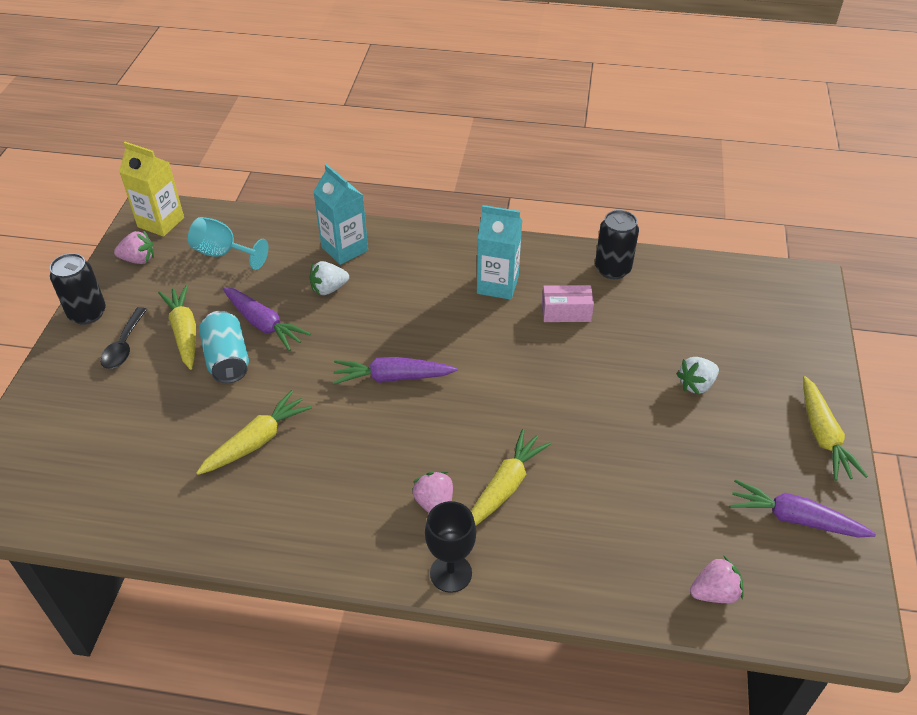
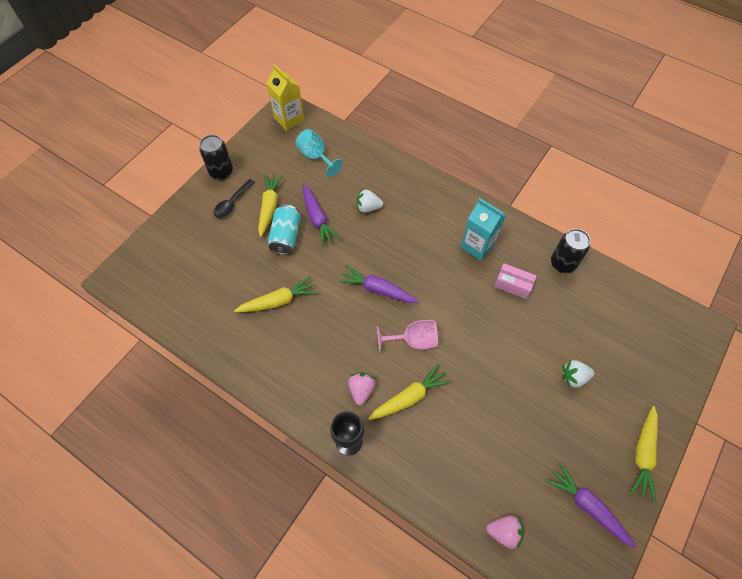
camera: 25 degrees right, 15 degrees up
pink strawberry [114,231,154,264] -> none
turquoise carton [313,164,368,265] -> none
none -> pink goblet [377,320,438,352]

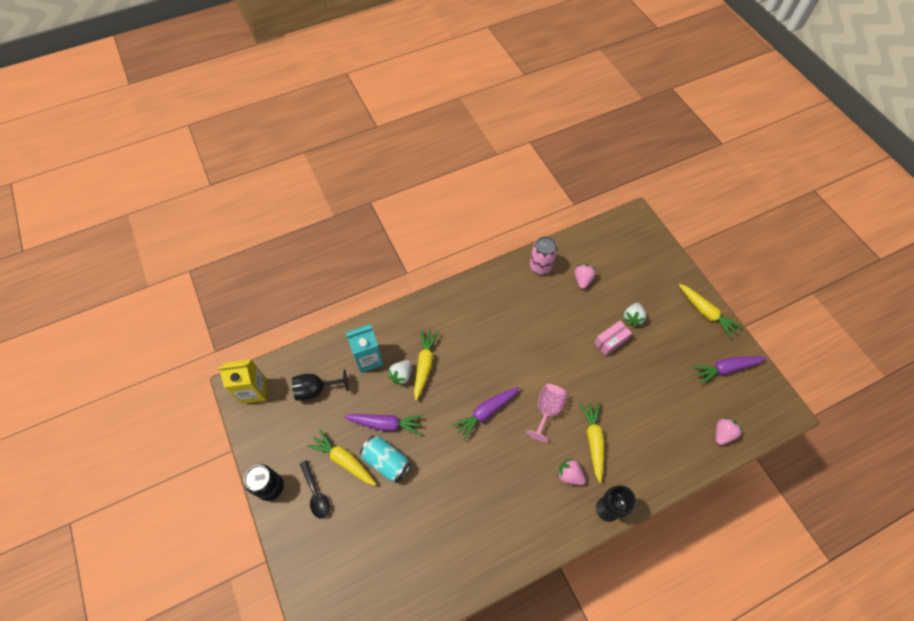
camera: 60 degrees left, 0 degrees up
yellow carrot [234,276,318,312] -> yellow carrot moved to [414,329,439,401]
turquoise goblet [295,129,343,177] -> black goblet [292,369,348,400]
turquoise carton [461,198,506,261] -> turquoise carton moved to [346,324,383,373]
pink box [494,263,537,299] -> pink box moved to [594,321,632,356]
black can [551,229,590,273] -> pink can [530,236,557,275]
none -> pink strawberry [575,264,596,289]

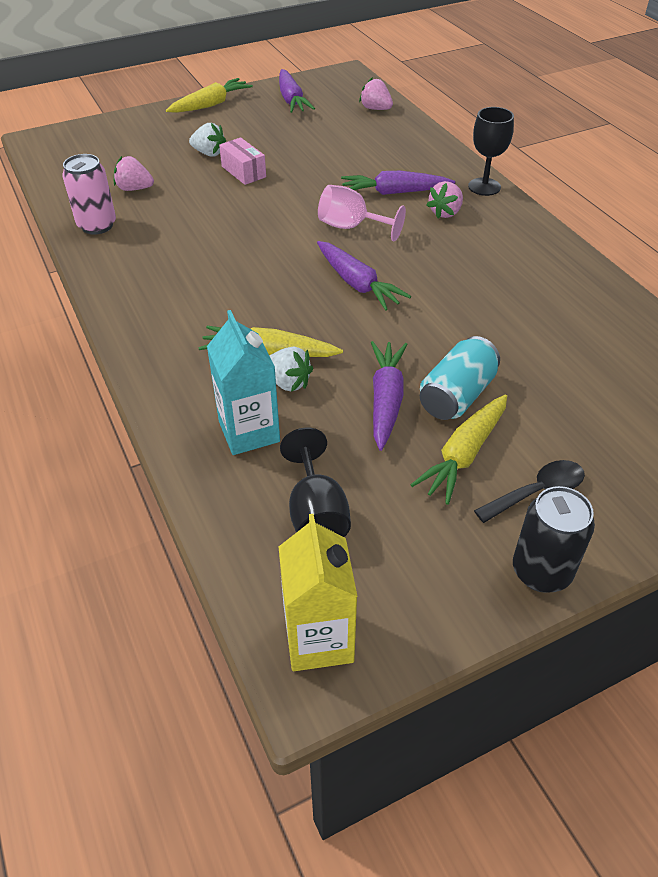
camera: 90 degrees left, 15 degrees down
yellow carrot [580,402,605,483] -> purple carrot [341,171,455,195]

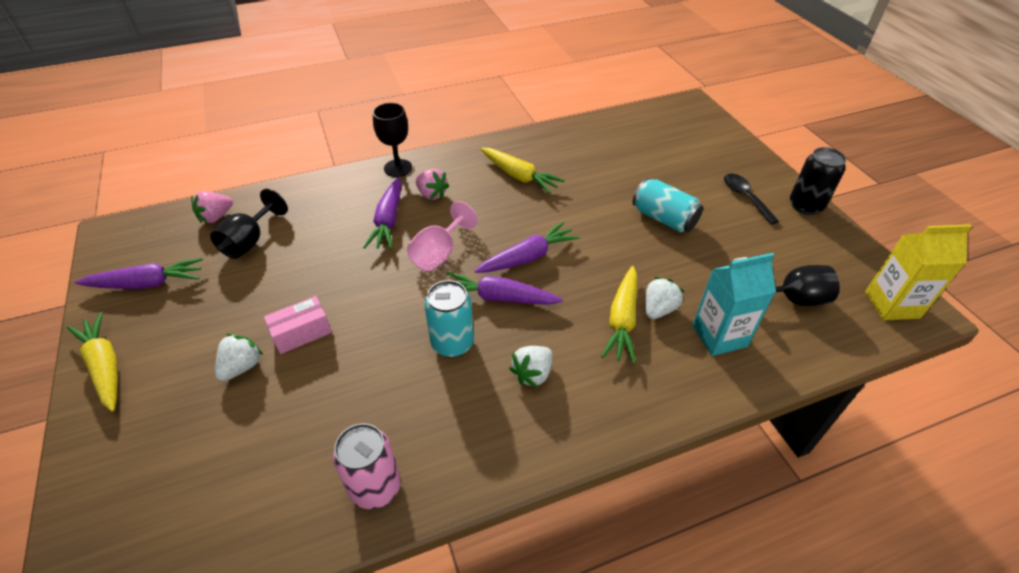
camera: 85 degrees left, 0 degrees up
pink strawberry [114,156,154,191] -> none
purple carrot [371,341,408,451] -> purple carrot moved to [446,272,563,305]
yellow carrot [411,394,507,505] -> yellow carrot moved to [481,148,565,194]
none -> black goblet [210,189,288,259]
none -> turquoise can [424,280,474,358]
none -> white strawberry [509,346,553,388]

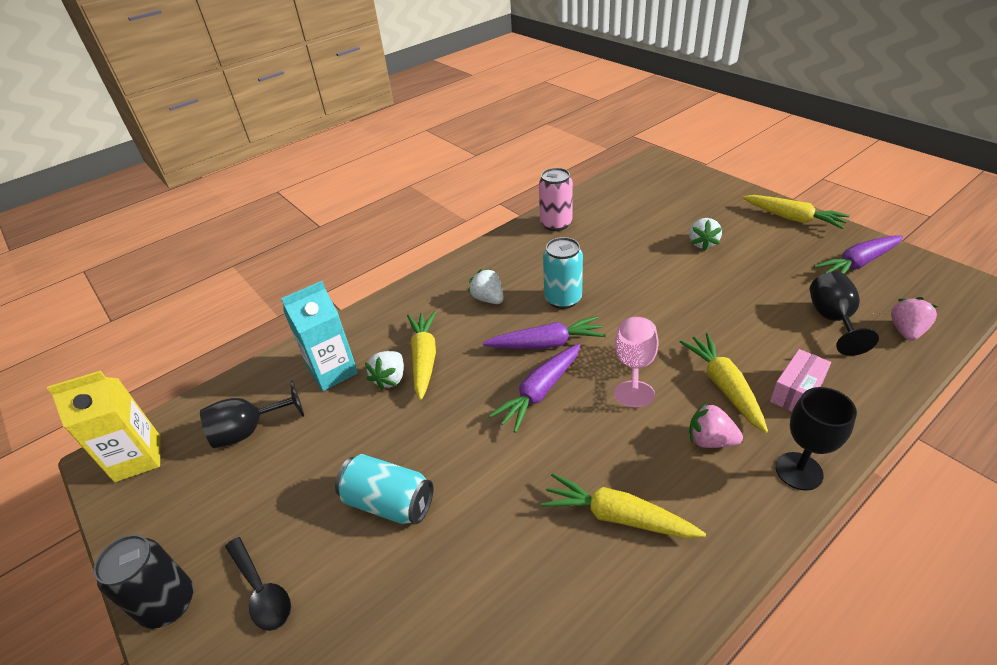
camera: 165 degrees right, 5 degrees down
pink box [264,296,332,354] -> pink box moved to [770,349,831,412]
purple carrot [363,177,402,249] -> yellow carrot [680,333,768,433]
white strawberry [509,346,553,388] -> white strawberry turned 60 degrees counterclockwise [468,268,504,304]

